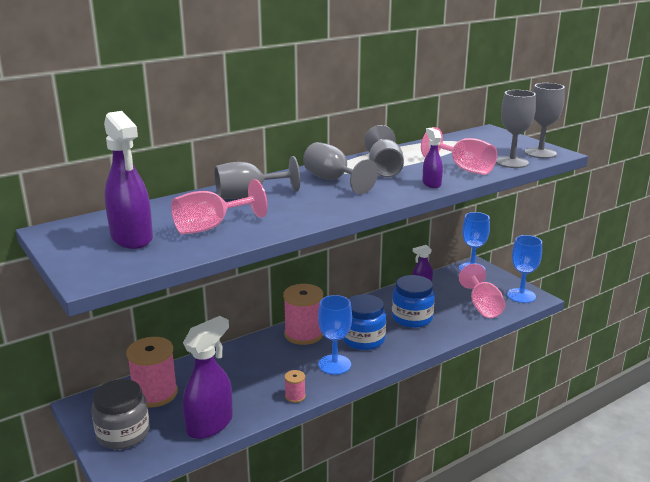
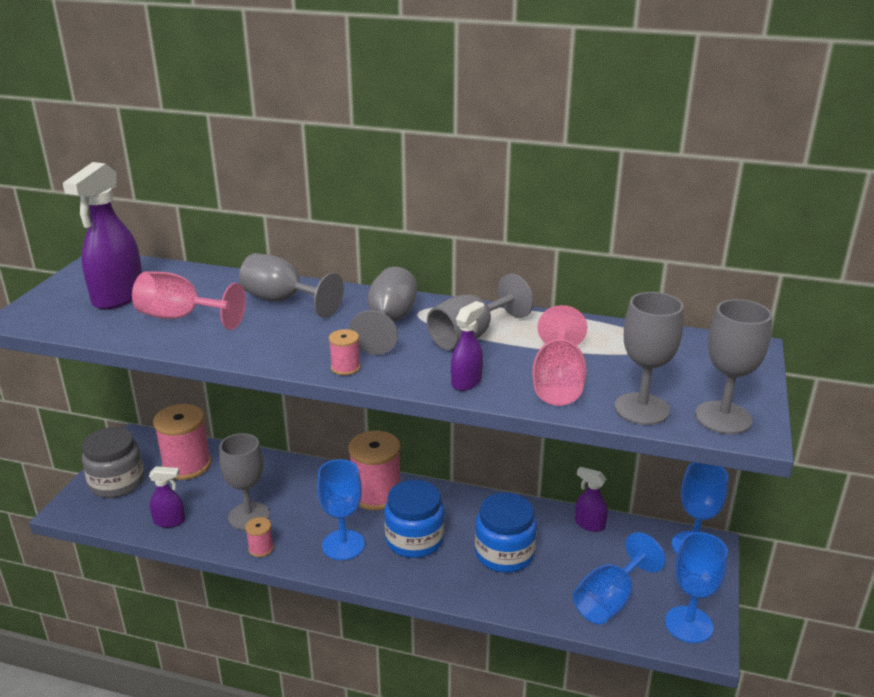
camera: 50 degrees right, 5 degrees up
purple spray bottle [183,316,233,439] -> purple spray bottle [149,466,185,528], size x0.52
pink goblet [459,264,506,318] -> blue goblet [573,532,666,624]
none -> grey goblet [219,433,270,530]
none -> pink spool [329,329,361,375]

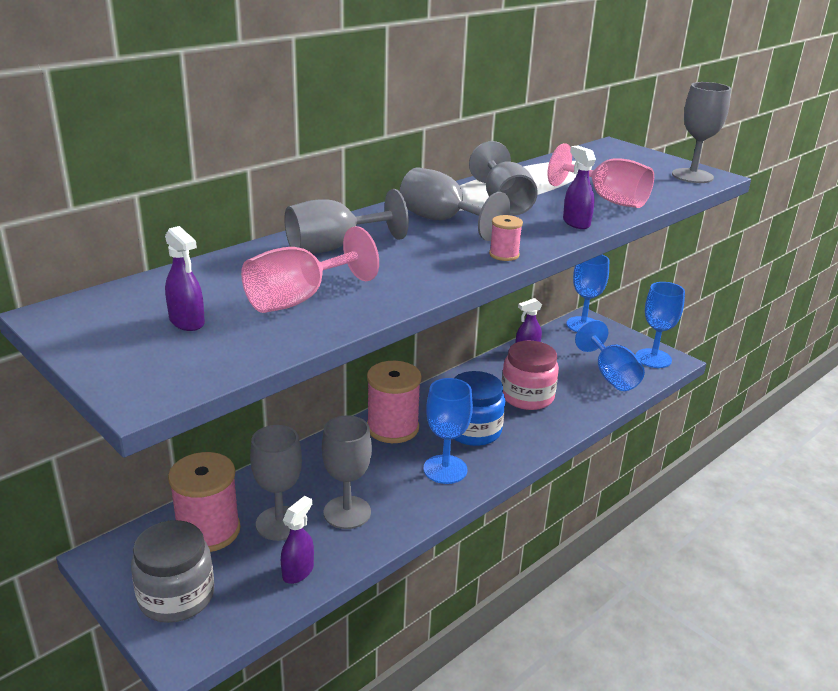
camera: 60 degrees left, 0 degrees up
purple spray bottle [63,162,142,310] -> purple spray bottle [165,226,205,331], size x0.52
pink spool [245,517,274,557] -> none
blue jar [475,493,537,573] -> pink jar [502,340,559,410]
grey goblet [614,292,684,425] -> grey goblet moved to [250,425,304,541]

